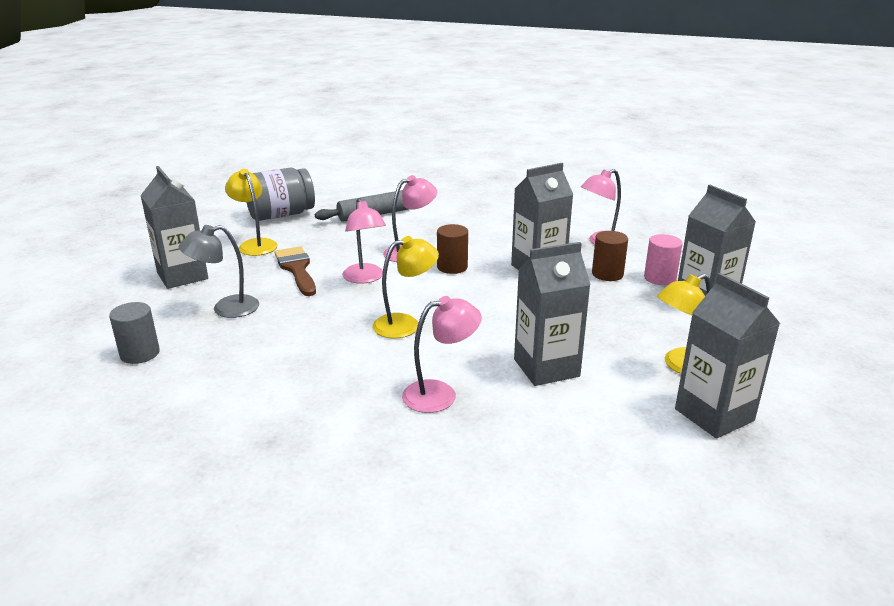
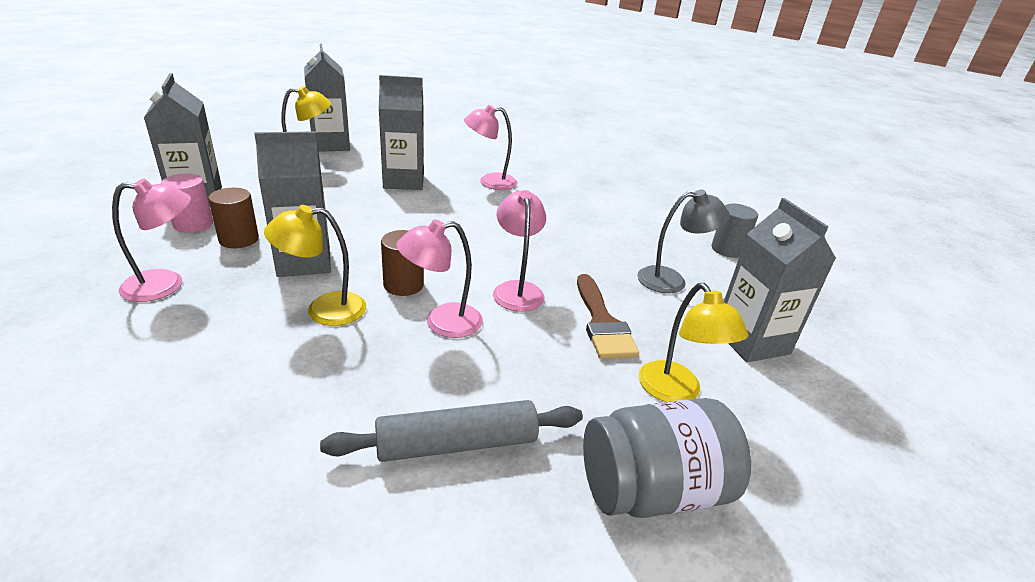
camera: 170 degrees left, 5 degrees up
yellow lamp [373,236,439,338] -> yellow lamp moved to [264,205,366,326]

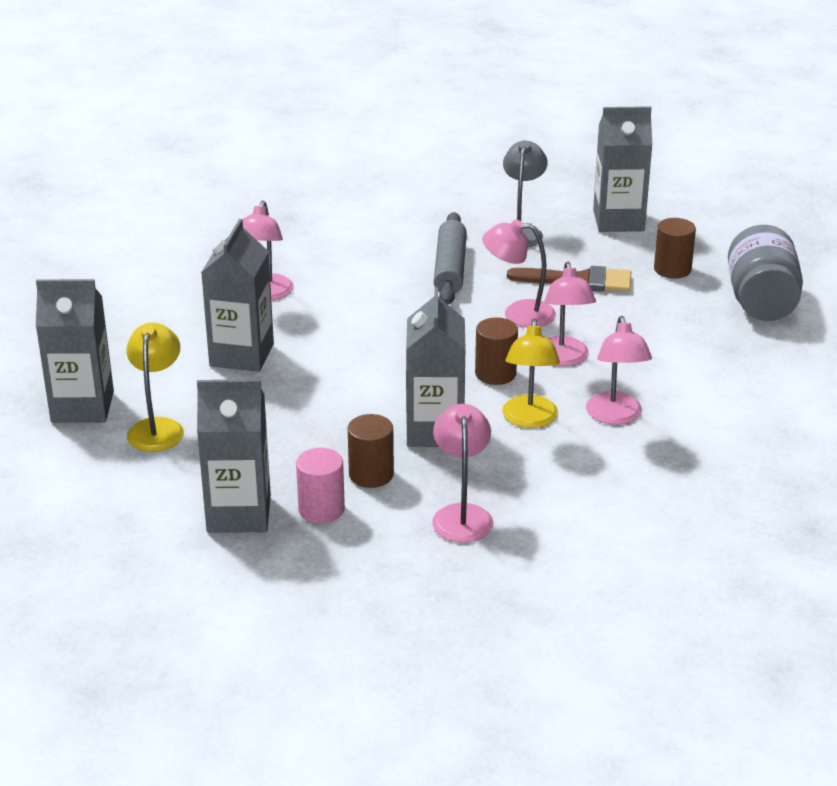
camera: 70 degrees left, 0 degrees up
grey rolling pin [320,400,583,462] -> grey rolling pin moved to [434,212,467,305]
yellow lamp [639,283,748,402] -> brown cylinder [654,218,696,279]
grey cylinder [712,204,758,258] -> none
none -> pink lamp [586,316,652,425]

